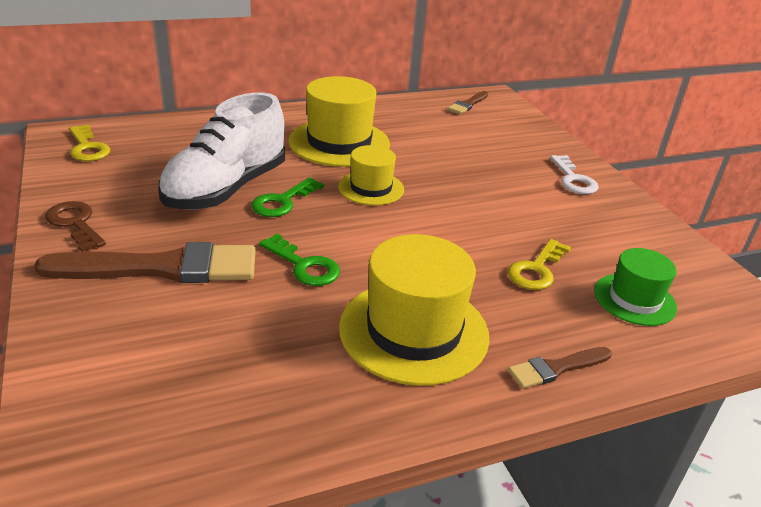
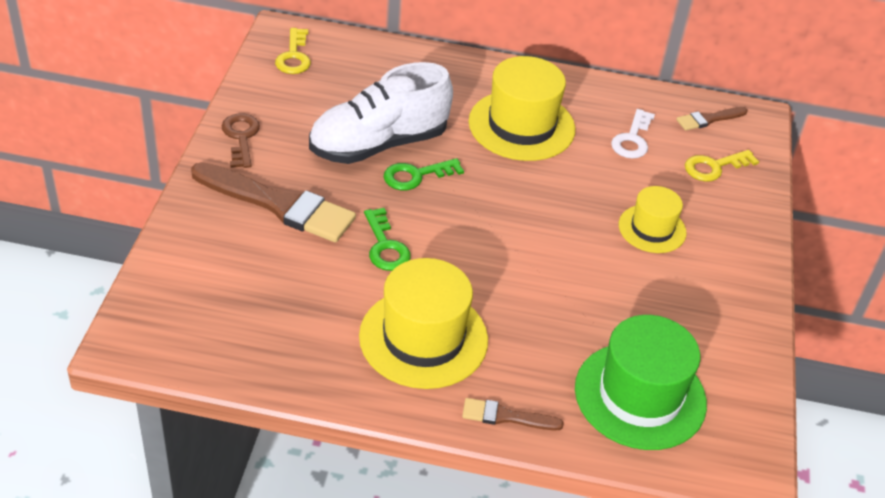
camera: 30 degrees right, 10 degrees up
yellow hat [338,145,404,205] -> yellow hat moved to [619,186,687,253]
yellow key [508,239,571,290] -> yellow key moved to [685,150,759,182]
white key [550,155,599,194] -> white key moved to [611,109,655,159]
green hat [594,248,677,326] -> green hat [575,315,707,450], size x1.70

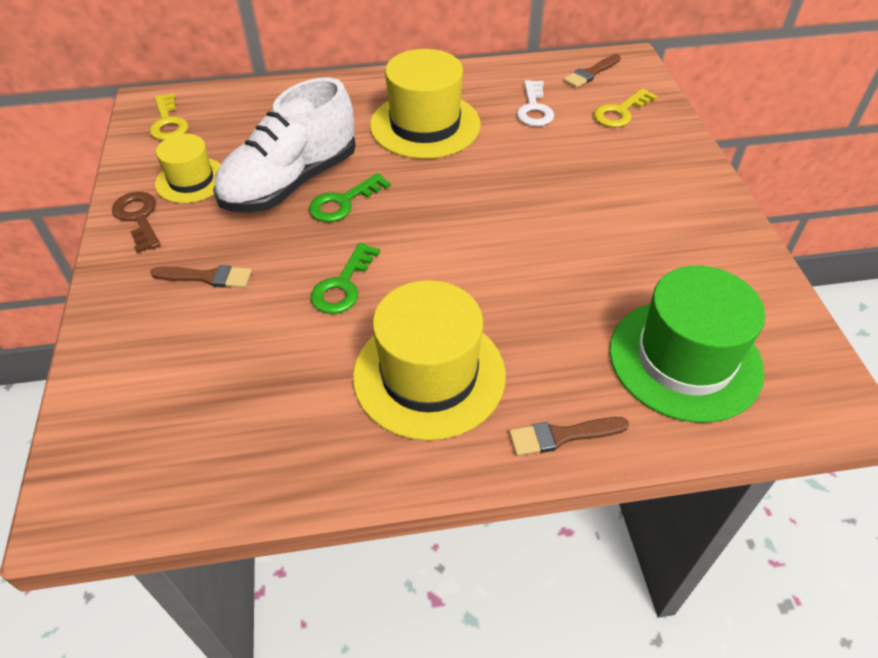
camera: 15 degrees left, 5 degrees up
brown brush [191,162,356,242] -> brown brush [150,265,252,288], size x0.49
green key [364,208,411,271] -> green key turned 60 degrees clockwise [310,243,380,314]
yellow hat [619,186,687,253] -> yellow hat moved to [155,134,221,203]

